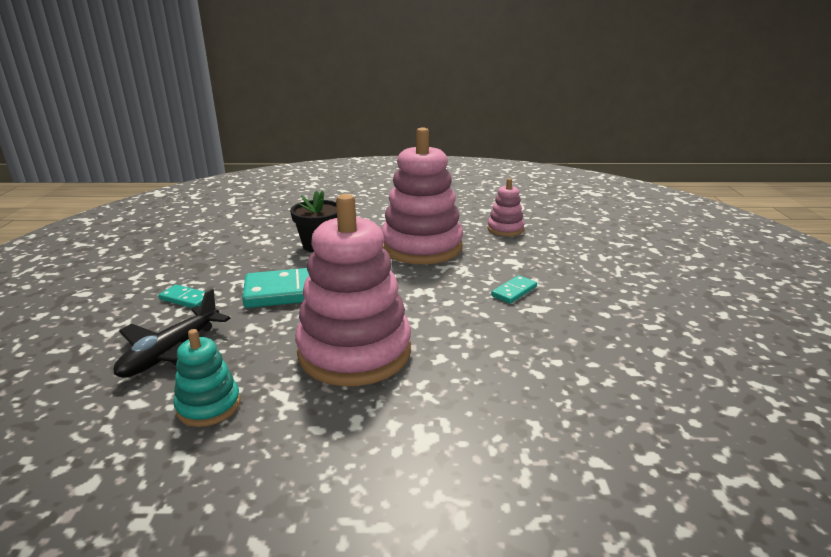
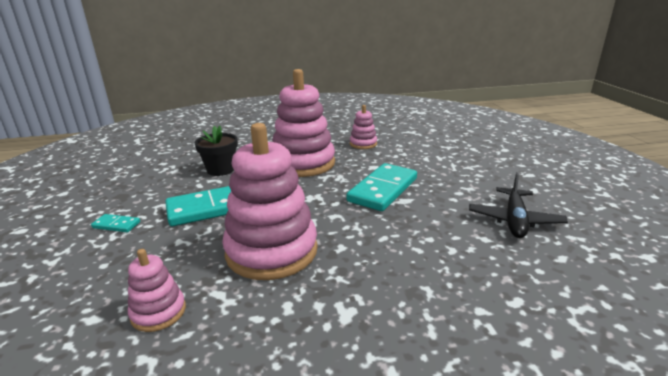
camera: 10 degrees left, 0 degrees up
black plane [114,288,230,378] -> black plane moved to [469,172,568,238]
turquoise stacking toy [174,329,241,427] -> pink stacking toy [128,249,186,332]
turquoise domino [491,275,537,304] -> turquoise domino [346,163,417,211], size x2.18

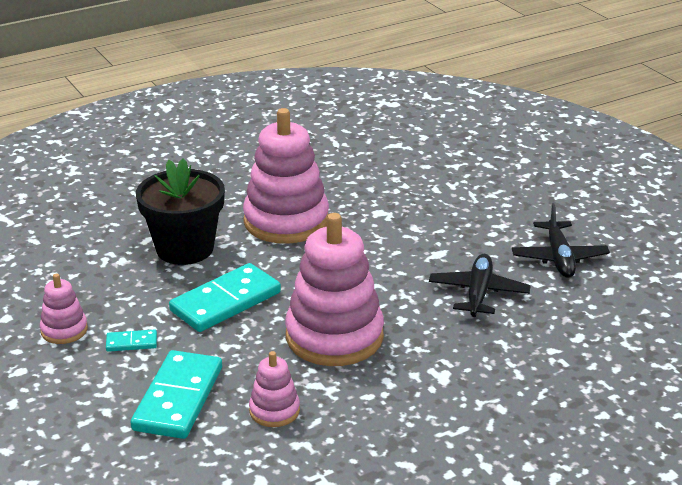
camera: 20 degrees left, 5 degrees up
black flower pot [195,126,238,176] -> black flower pot [136,158,225,265], size x1.57
turquoise domino [346,163,417,211] -> turquoise domino moved to [131,350,222,439]
pink stacking toy [350,105,377,149] -> pink stacking toy moved to [40,274,88,344]
none -> black plane [429,254,531,317]

